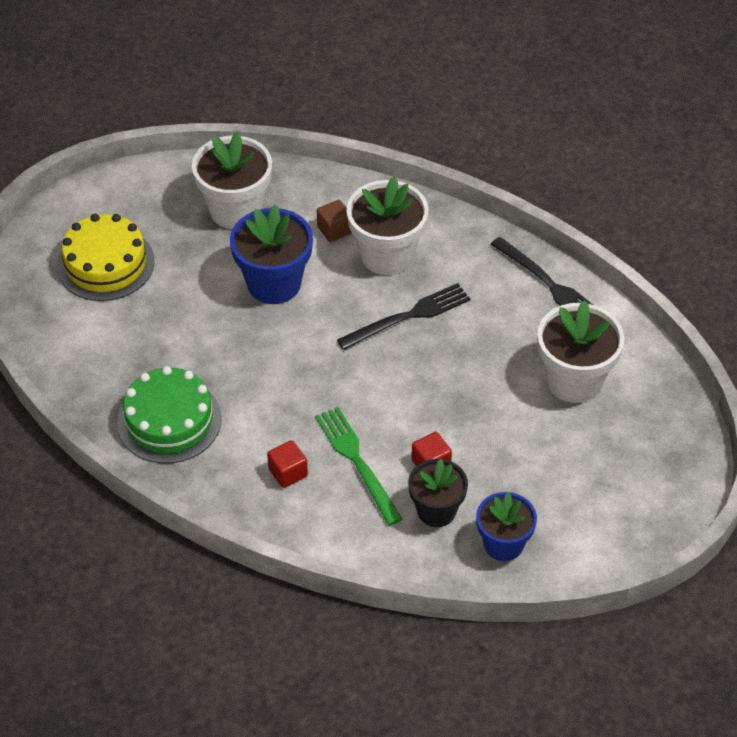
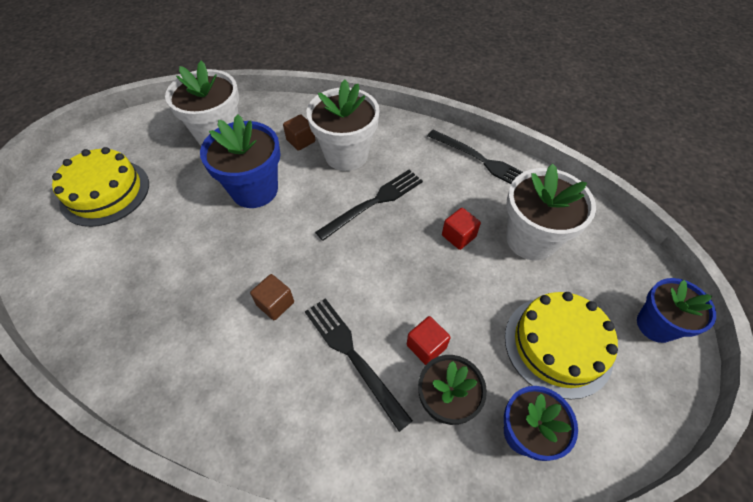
camera: 10 degrees left, 5 degrees up
green cake [117,366,222,463] -> none
red cube [267,440,308,488] -> red cube moved to [442,208,481,250]
green fork [315,407,402,526] -> black fork [305,298,413,432]
none -> brown cube [250,274,294,320]
none -> yellow cake [505,292,618,399]
none -> blue flower pot [637,278,716,343]

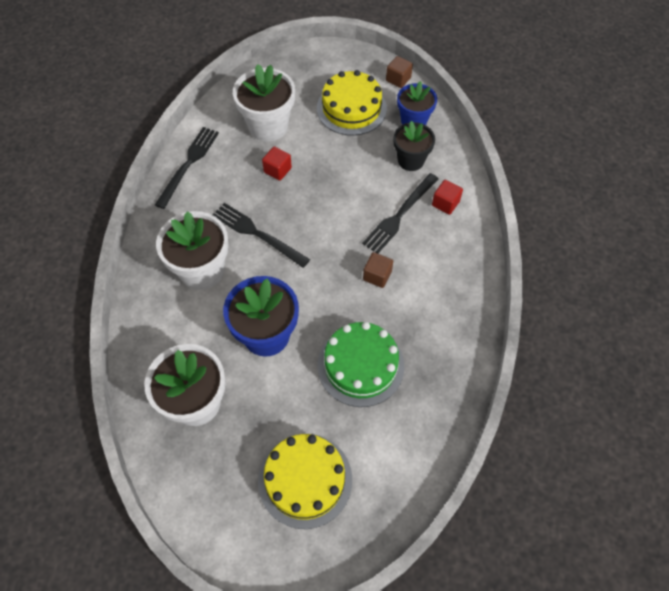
camera: 105 degrees left, 5 degrees up
brown cube [283,114,315,151] -> brown cube moved to [386,56,413,88]
red cube [407,316,451,365] -> red cube moved to [432,180,463,215]
blue flower pot [637,278,716,343] -> none
none -> green cake [318,322,404,407]

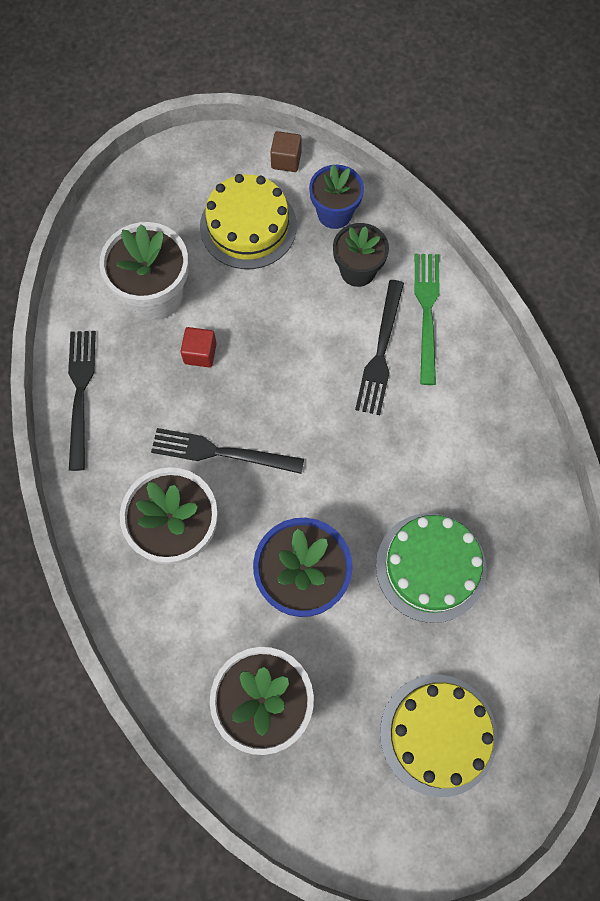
camera: 25 degrees left, 10 degrees up
brown cube [363,252,393,288] -> none
red cube [432,180,463,215] -> green fork [415,254,440,385]

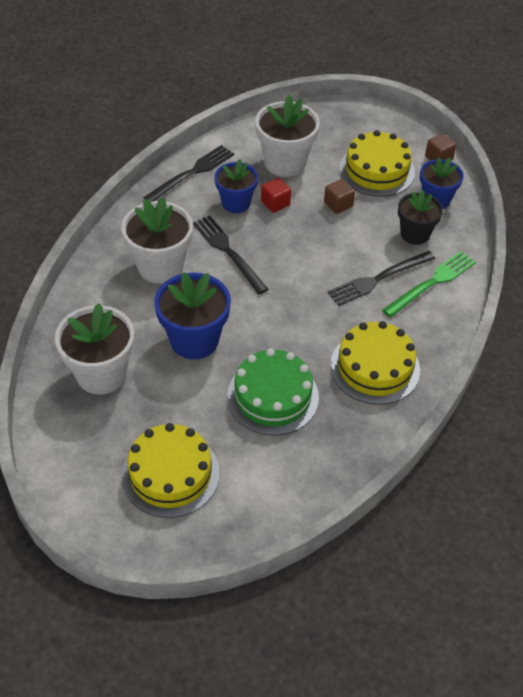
camera: 45 degrees right, 20 degrees down
none -> blue flower pot [214,159,258,213]
none -> brown cube [324,179,355,214]
none -> yellow cake [330,321,420,405]

